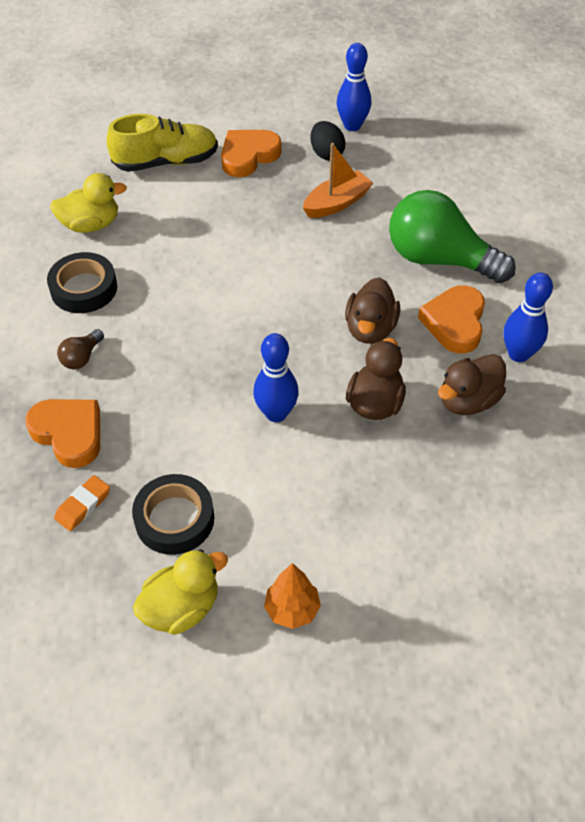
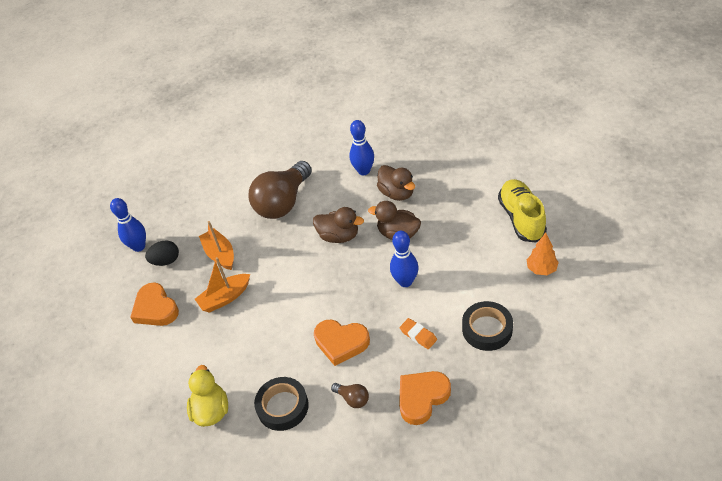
camera: 80 degrees left, 5 degrees down
orange eraser [54,475,110,531] -> orange eraser moved to [400,318,437,349]
yellow shoe [107,114,218,172] -> yellow shoe moved to [498,179,547,242]
yellow duck [133,549,228,635] -> none
green light bulb [389,190,516,283] -> brown light bulb [249,161,312,219]
orange heart [418,285,485,353] -> orange heart moved to [314,320,370,366]
none -> orange boat [195,257,250,313]

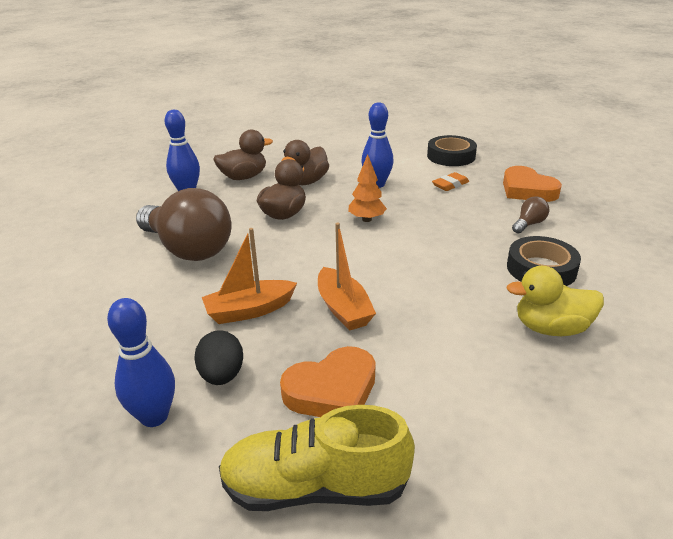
camera: 85 degrees left, 15 degrees down
orange heart [314,320,370,366] -> none
yellow shoe [498,179,547,242] -> yellow shoe moved to [219,405,415,511]
orange tree [526,233,559,275] -> orange tree moved to [348,154,387,222]

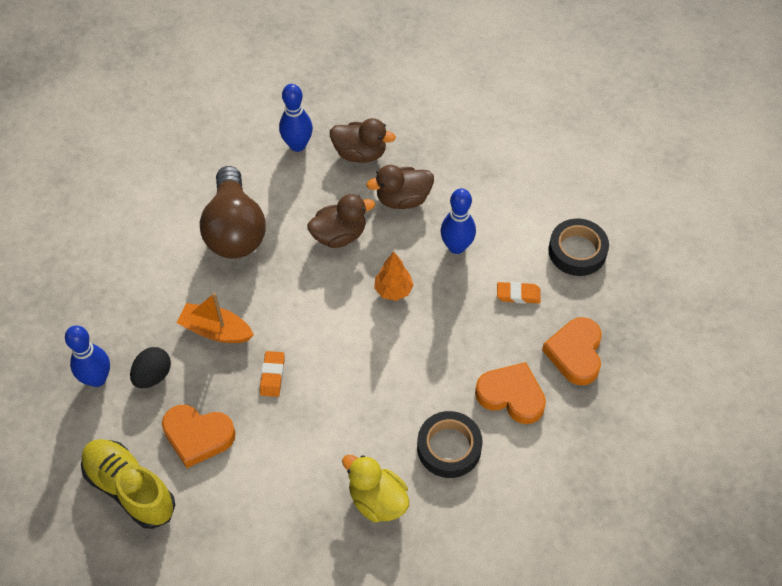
camera: 40 degrees right, 25 degrees up
orange boat [318,223,376,331] -> orange eraser [260,351,285,397]
brown light bulb [512,196,550,234] -> orange heart [475,362,546,424]

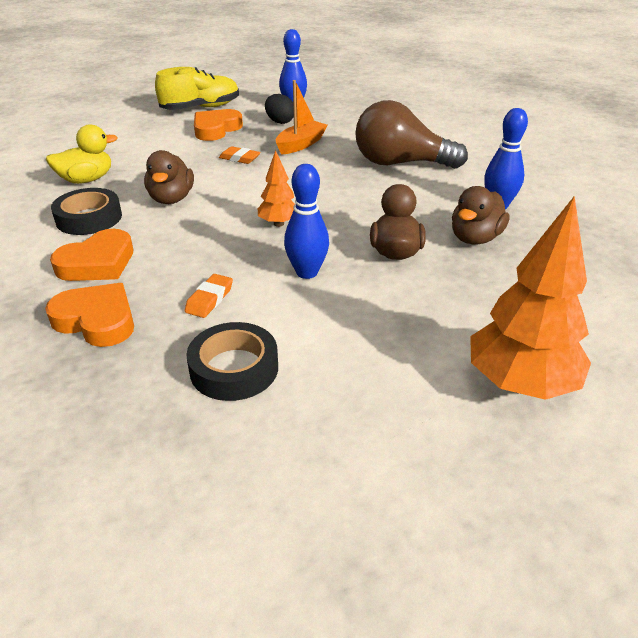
camera: 110 degrees right, 20 degrees down
brown duck [307,194,375,248] -> brown duck moved to [144,150,194,204]
none -> orange tree [470,196,591,400]

